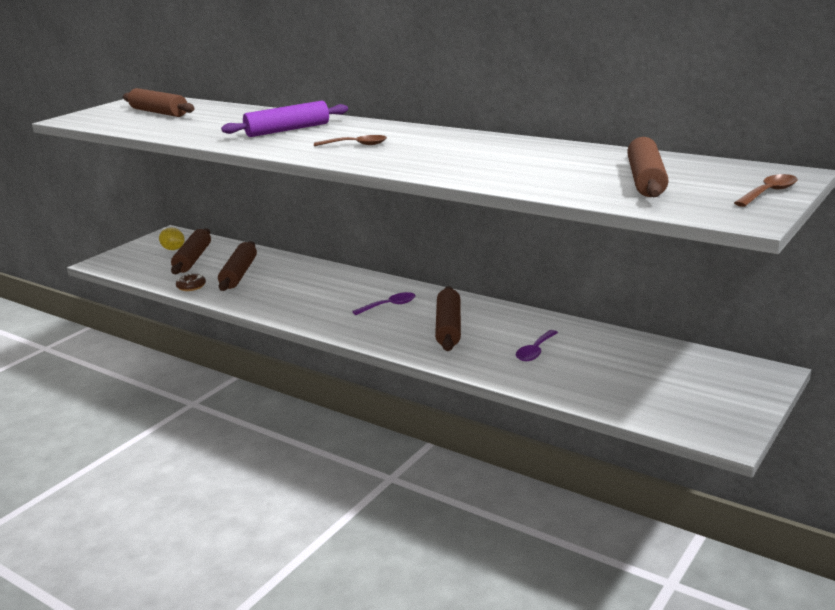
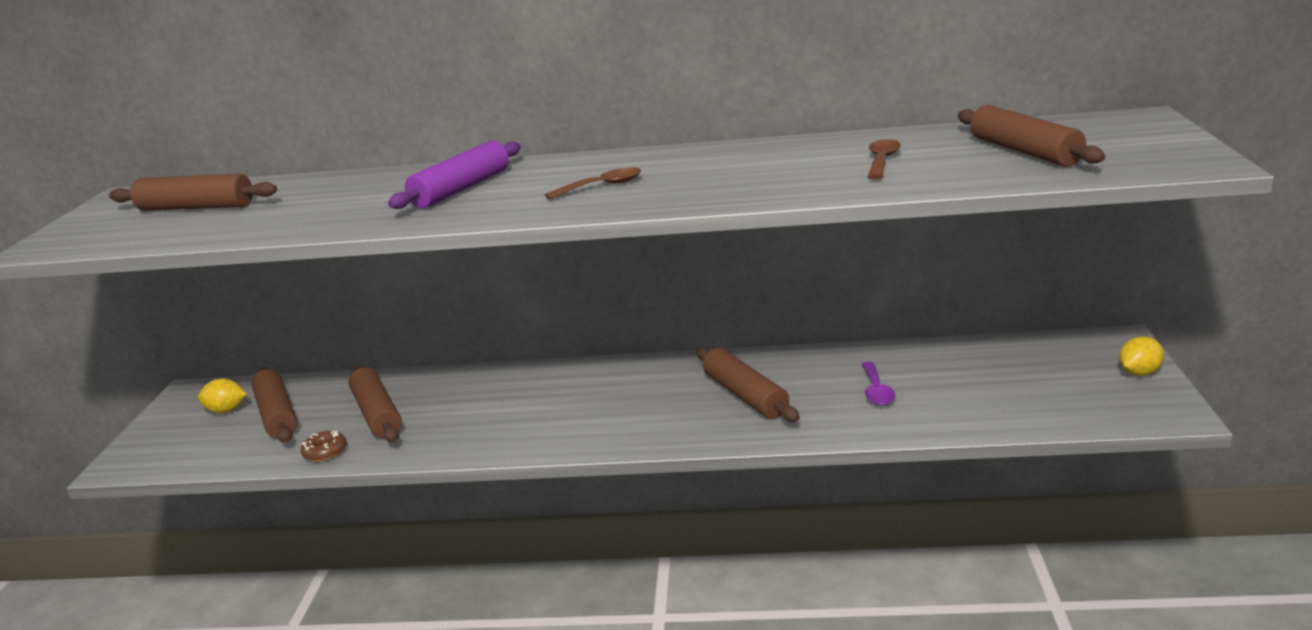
camera: 30 degrees left, 0 degrees up
purple spoon [352,292,416,315] -> none
brown spoon [734,174,798,207] -> brown spoon moved to [868,139,901,180]
none -> yellow lemon [1119,336,1164,376]

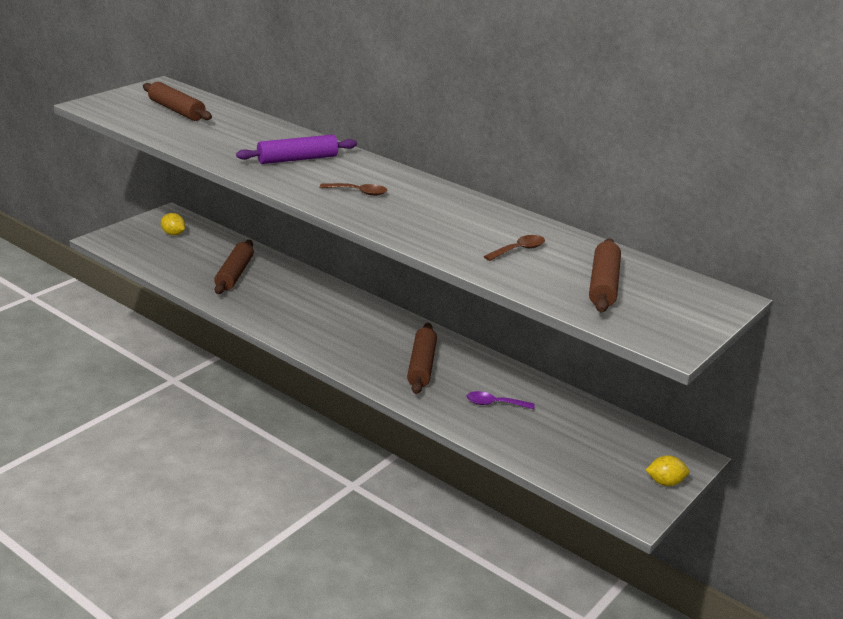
camera: 30 degrees right, 5 degrees up
brown rolling pin [251,367,297,443] -> none
brown donut [301,430,347,462] -> none
purple spoon [862,362,895,406] -> purple spoon turned 60 degrees clockwise [466,391,535,409]

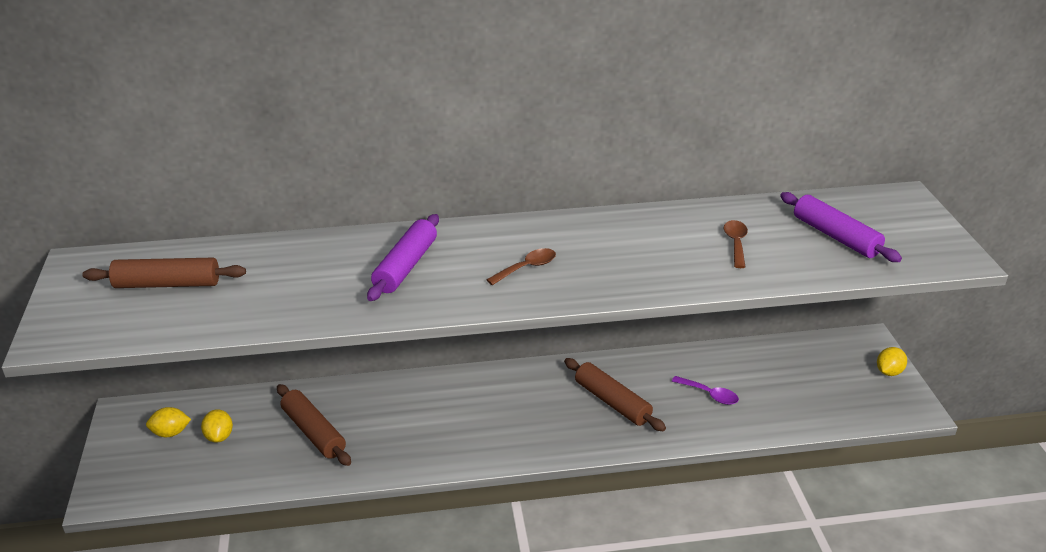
camera: 45 degrees left, 5 degrees up
purple spoon [466,391,535,409] -> purple spoon turned 105 degrees counterclockwise [672,376,739,405]
brown rolling pin [589,238,621,312] -> purple rolling pin [780,192,902,262]
none -> yellow lemon [201,409,233,443]

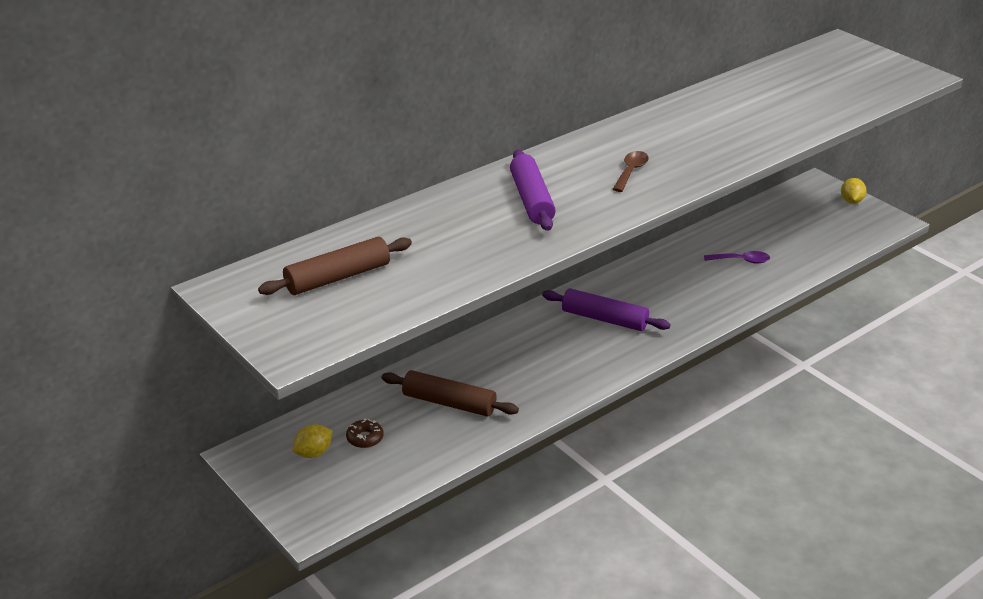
camera: 30 degrees left, 0 degrees up
yellow lemon [201,409,233,443] -> brown donut [346,418,383,448]
brown rolling pin [564,358,666,431] -> none
brown spoon [724,220,748,268] -> none
purple rolling pin [780,192,902,262] -> purple rolling pin moved to [542,288,671,331]

